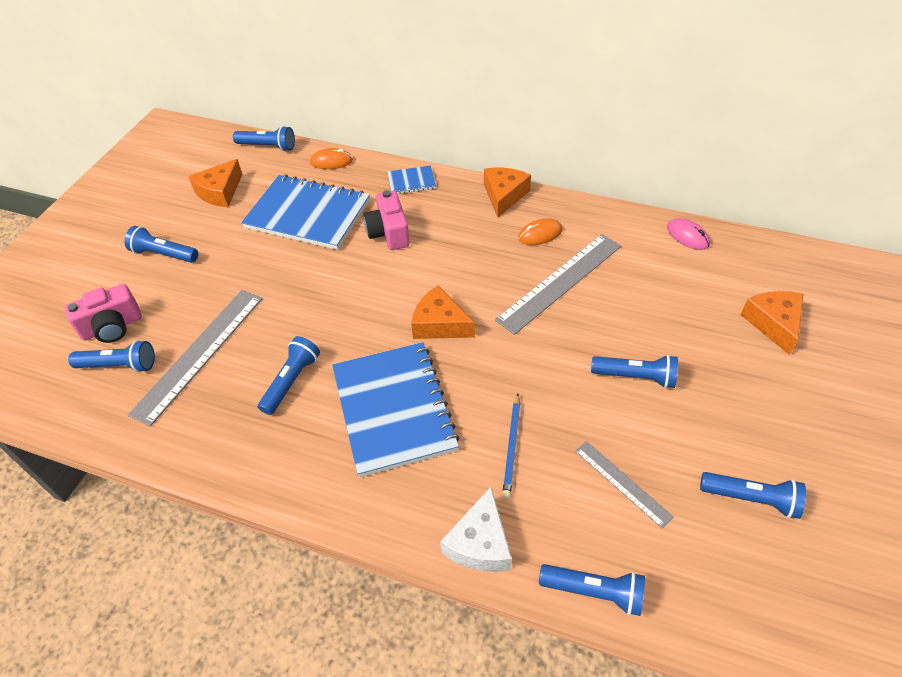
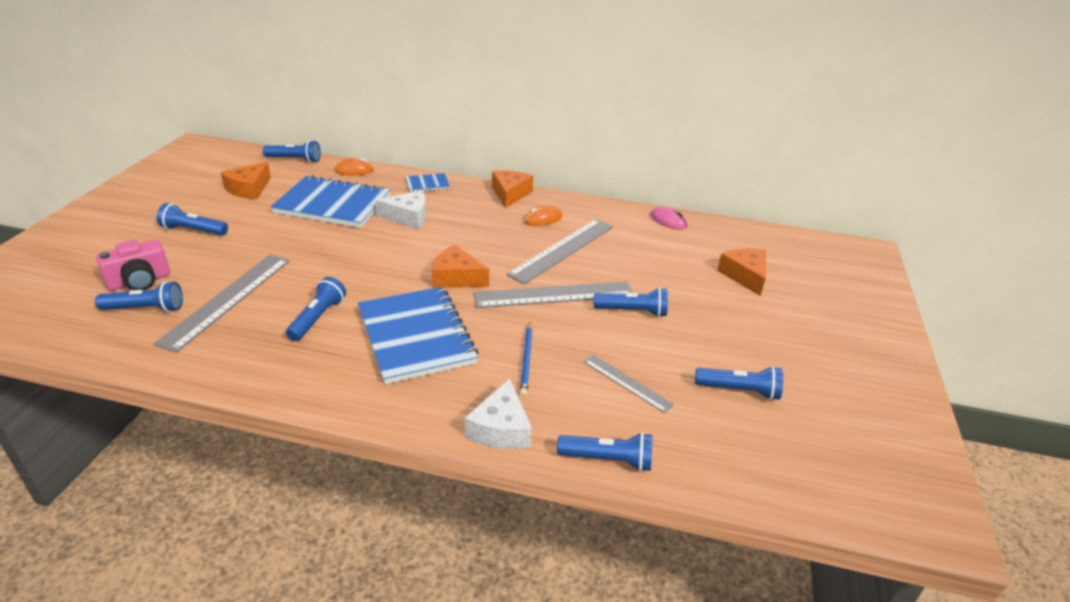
camera: 10 degrees left, 15 degrees down
pink camera [364,190,410,250] -> white cheese [375,191,426,229]
none -> grey ruler [473,281,633,308]

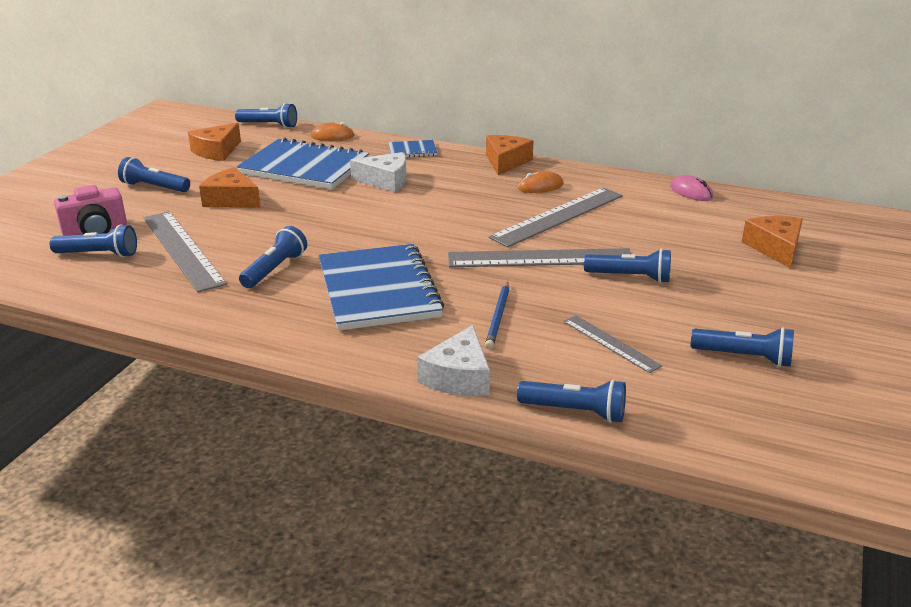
camera: 10 degrees right, 5 degrees down
grey ruler [153,255,290,353] -> grey ruler turned 60 degrees counterclockwise [143,211,227,292]
orange cheese [432,245,489,288] -> orange cheese moved to [199,167,261,208]

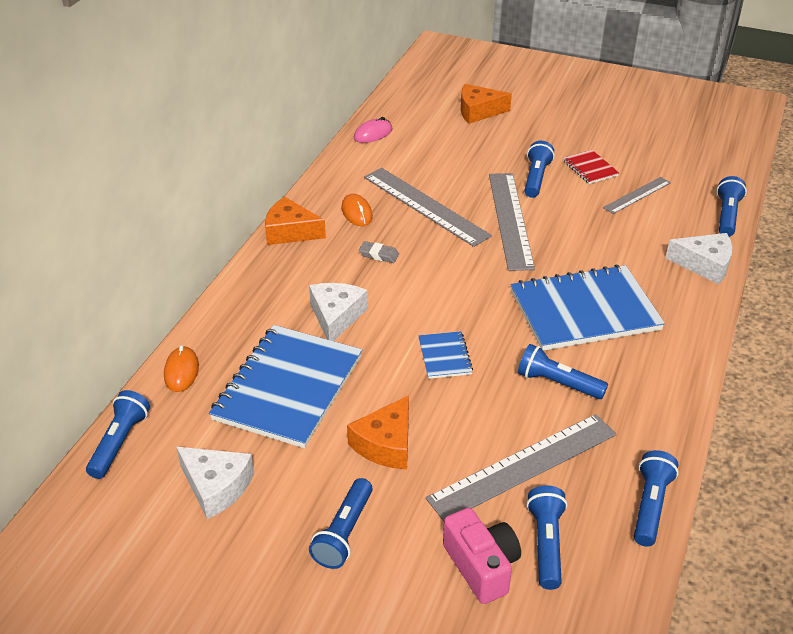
camera: 90 degrees left, 10 degrees up
orange cheese [188,123,241,161] -> white cheese [176,447,254,519]
blue notebook [388,140,437,157] -> blue notebook moved to [419,331,473,379]
blue pencil [485,282,509,349] -> none
blue flashlight [691,327,794,367] -> blue flashlight moved to [634,450,679,547]
none -> grey eraser [359,241,399,263]
none -> red notebook [563,150,619,184]

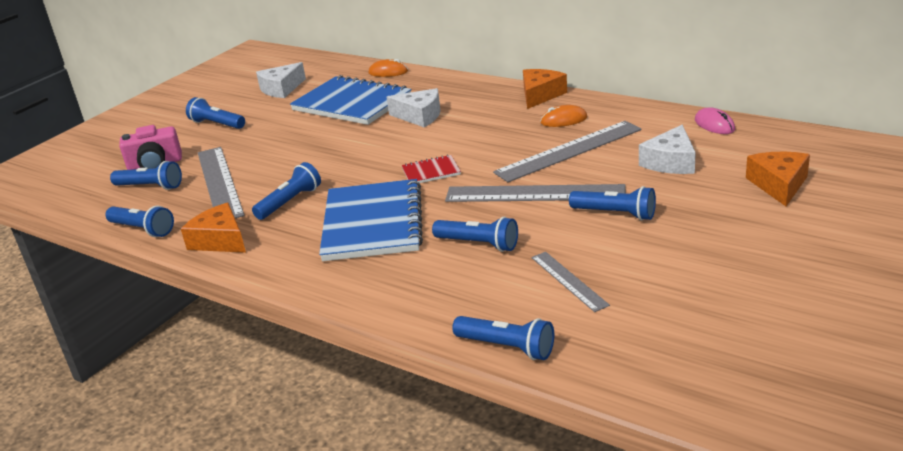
camera: 105 degrees right, 10 degrees down
blue flashlight [86,390,150,479] -> blue flashlight moved to [432,217,518,252]
orange cheese [347,395,409,469] -> orange cheese moved to [181,203,246,253]
grey eraser [359,241,399,263] -> none
blue notebook [419,331,473,379] -> none
red notebook [563,150,619,184] -> red notebook moved to [402,155,461,183]
white cheese [666,233,732,285] -> white cheese moved to [639,125,696,174]

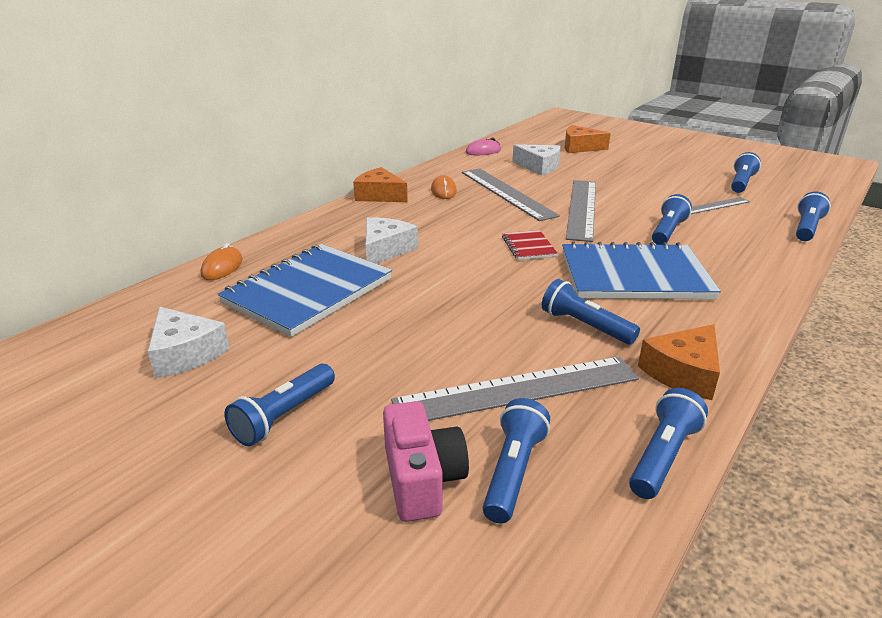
camera: 90 degrees left, 0 degrees up
blue flashlight [569,186,656,221] -> blue flashlight moved to [731,152,761,193]

